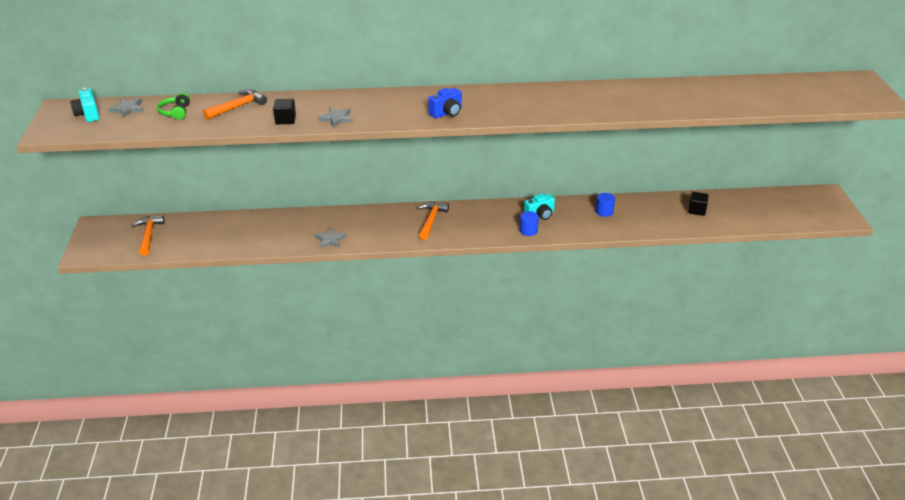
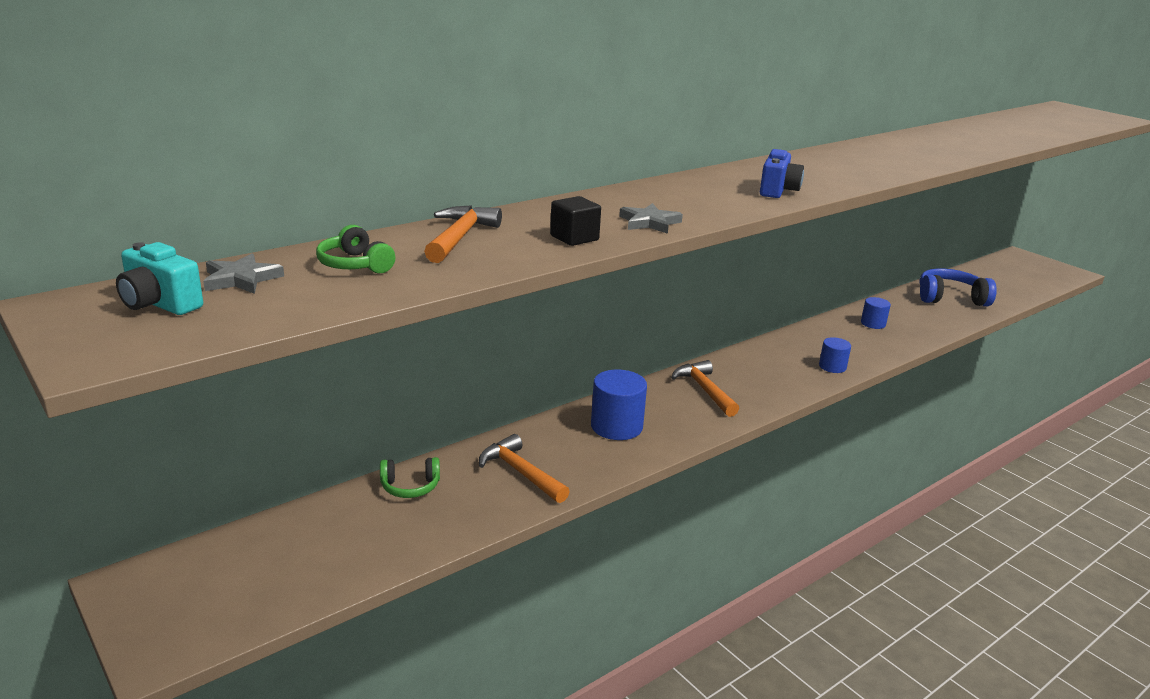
camera: 35 degrees left, 10 degrees down
orange hammer [132,215,165,256] -> orange hammer moved to [479,434,570,503]
grey star [315,227,347,249] -> none
turquoise camera [524,194,555,220] -> none
black cube [688,192,709,216] -> blue headphones [919,268,997,306]
none -> green headphones [380,457,440,498]
none -> blue cylinder [591,369,647,440]

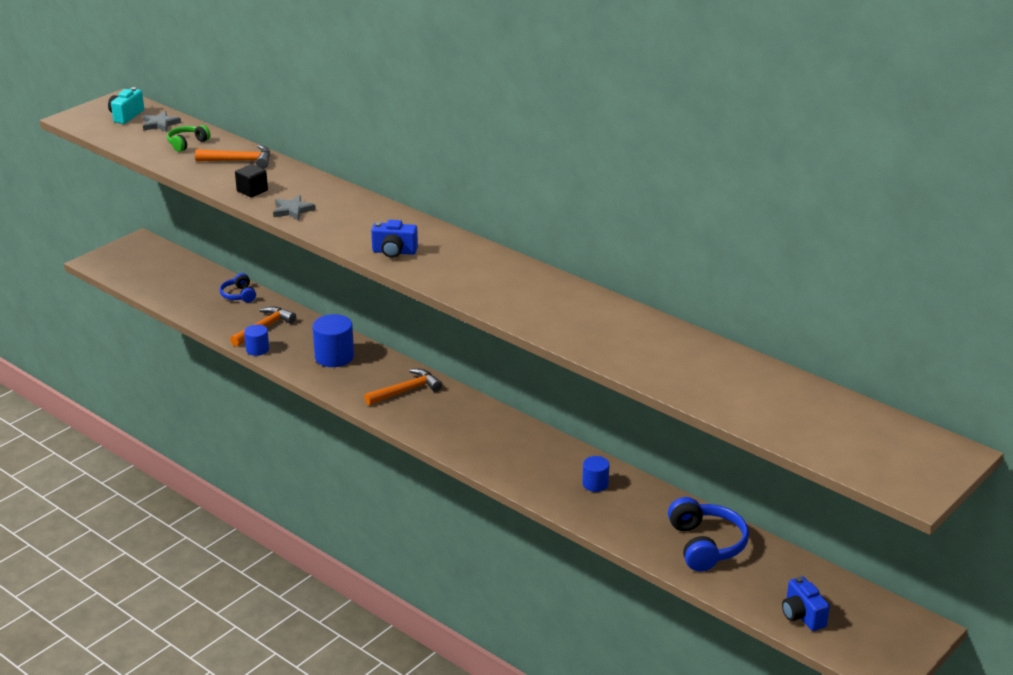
camera: 80 degrees right, 5 degrees up
green headphones [380,457,440,498] -> blue headphones [220,273,256,303]
blue cylinder [819,337,851,373] -> blue cylinder moved to [244,325,269,356]
none -> blue camera [782,576,830,631]

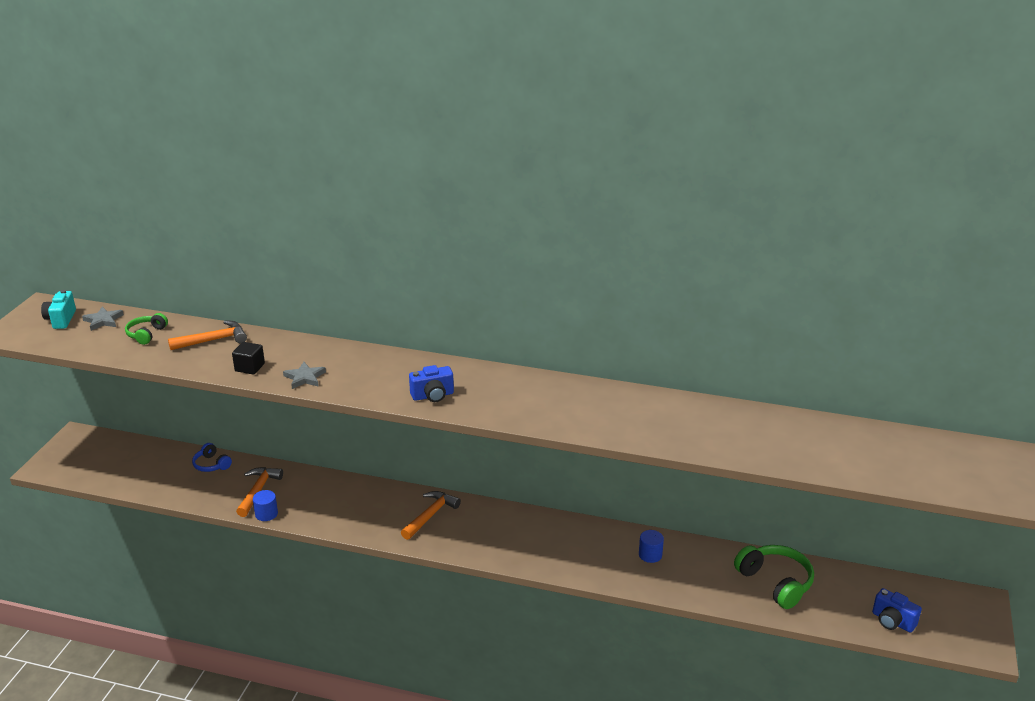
camera: 25 degrees left, 0 degrees up
blue cylinder [312,314,354,367] -> none
blue headphones [668,497,749,571] -> green headphones [734,545,814,609]

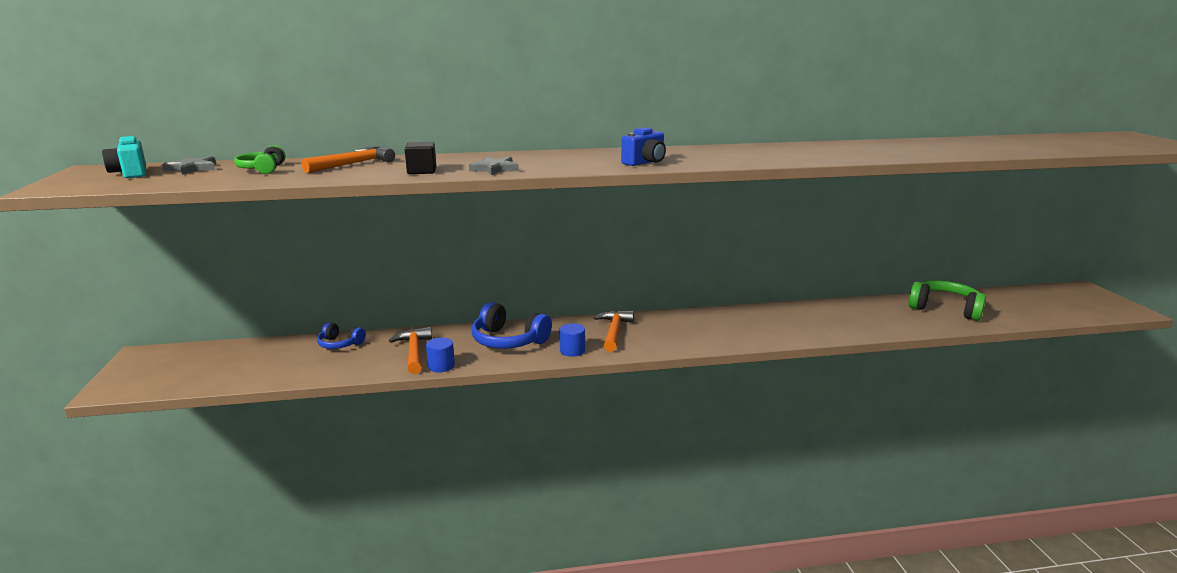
camera: 25 degrees left, 10 degrees down
blue cylinder [639,530,664,563] -> blue cylinder moved to [560,323,585,357]
blue camera [872,588,922,633] -> none
none -> blue headphones [472,302,552,349]

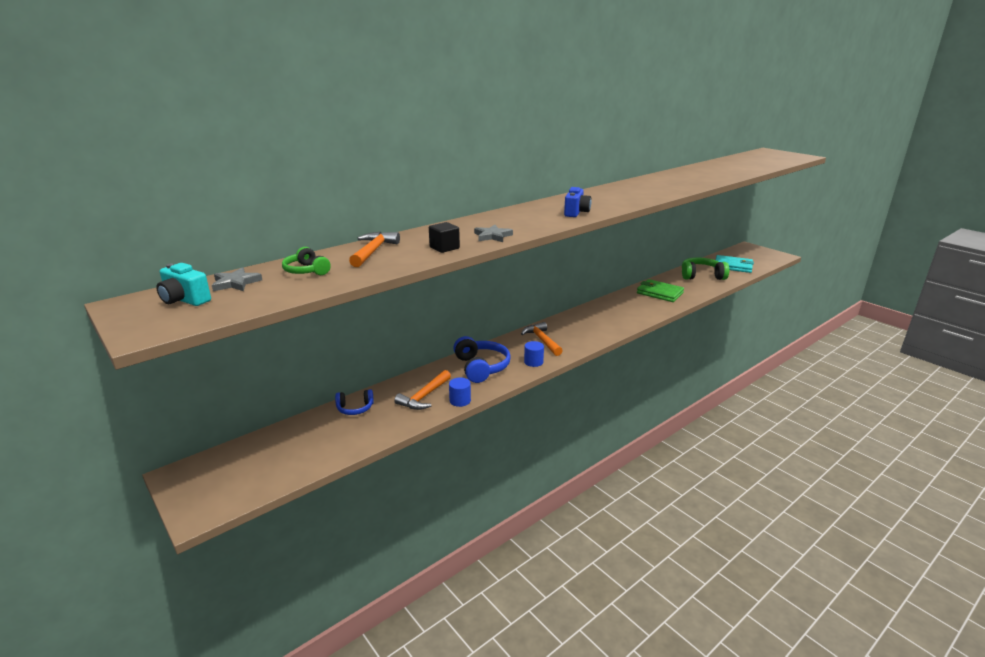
camera: 30 degrees left, 5 degrees up
orange hammer [389,327,432,374] -> orange hammer turned 105 degrees counterclockwise [394,370,451,410]
blue headphones [472,302,552,349] -> blue headphones turned 105 degrees counterclockwise [453,336,511,383]
none -> green wallet [637,279,684,302]
none -> turquoise wallet [714,255,754,273]

